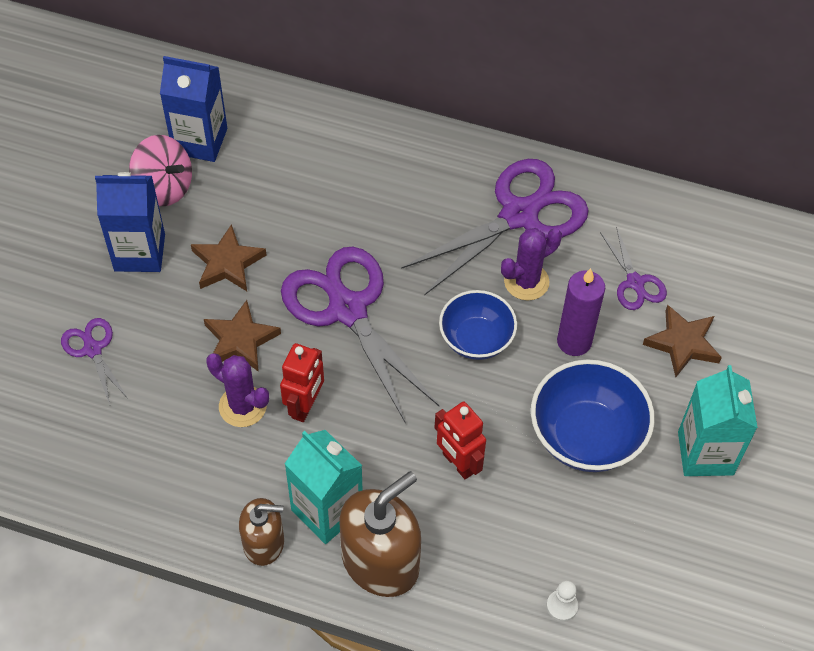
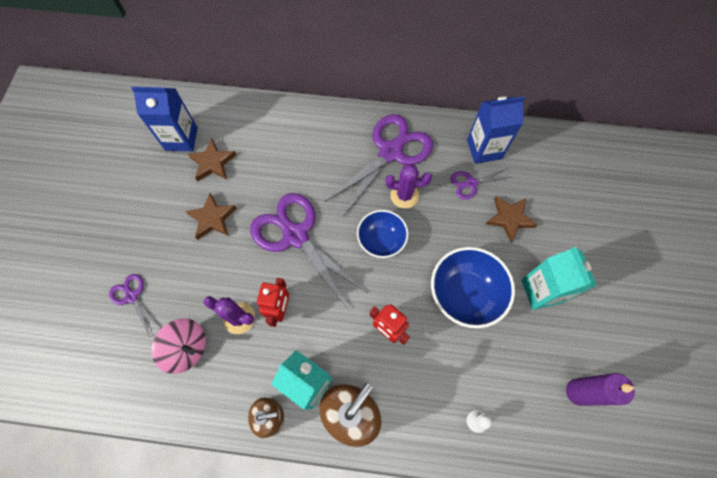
camera: 10 degrees left, 10 degrees up
blue carton [95,172,165,272] -> blue carton moved to [467,96,525,164]
pink spinning top [129,135,192,206] -> pink spinning top moved to [152,318,206,374]
brown star [204,300,281,372] -> brown star moved to [188,139,236,181]
purple cactus [501,228,562,301] -> purple cactus turned 45 degrees clockwise [385,164,432,208]
purple candle [557,268,605,356] -> purple candle moved to [566,373,635,406]
purple scissors [600,226,667,310] -> purple scissors turned 105 degrees clockwise [450,168,512,200]

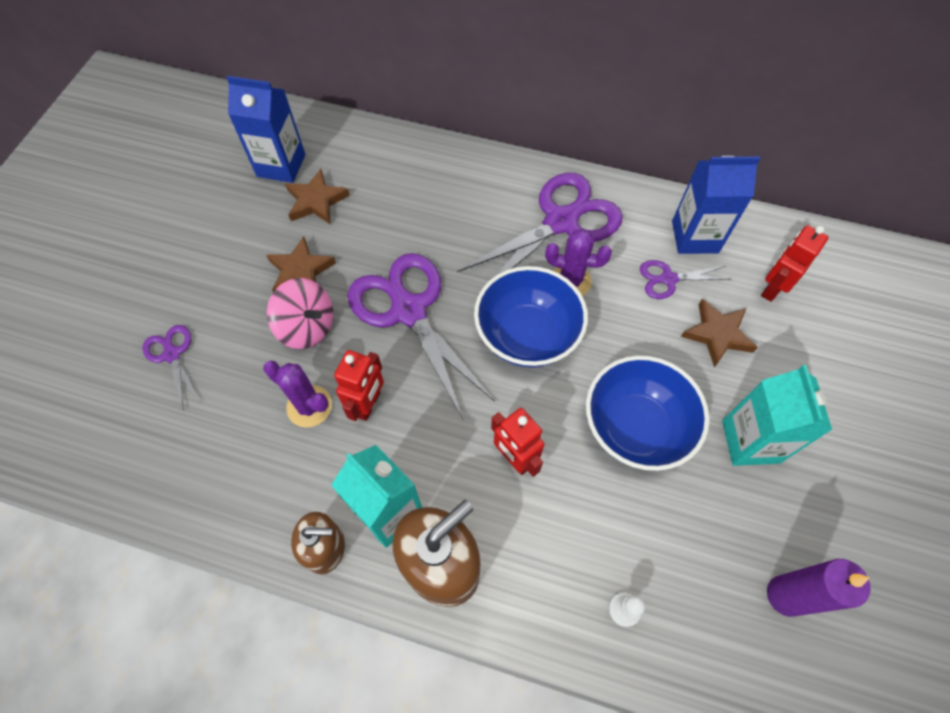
camera: 10 degrees right, 5 degrees down
pink spinning top [152,318,206,374] -> pink spinning top moved to [267,278,333,349]
blue bowl [357,210,408,258] -> blue bowl [474,266,588,368], size x1.51
none -> red robot [761,225,829,302]

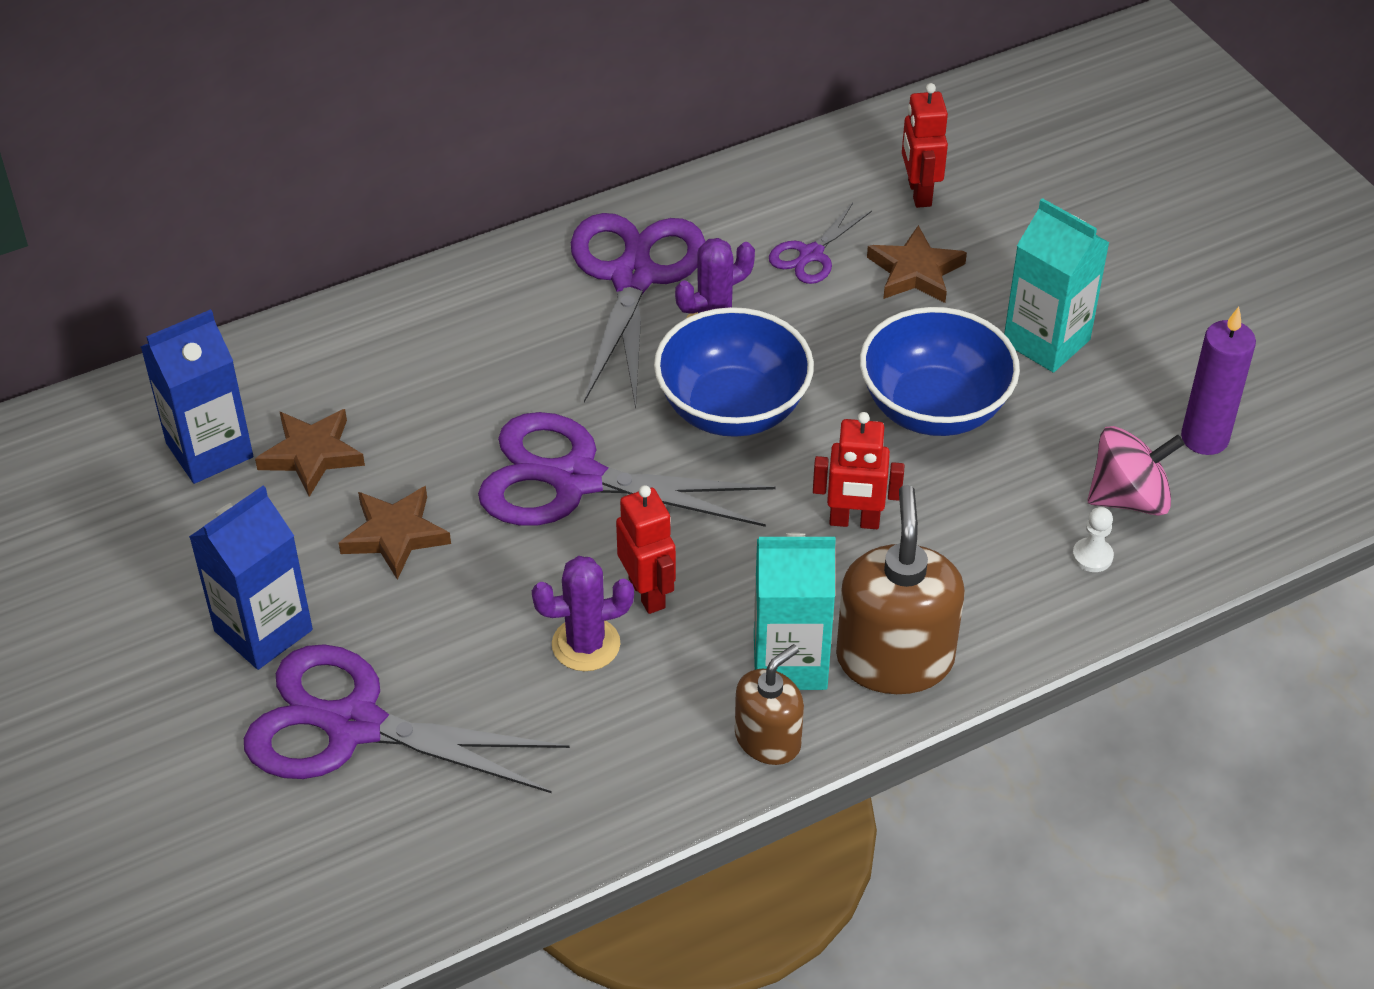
camera: 45 degrees left, 15 degrees down
purple scissors [142,325,202,408] -> purple scissors [244,644,570,793], size x2.07
pink spinning top [267,278,333,349] -> pink spinning top moved to [1088,426,1185,516]
blue carton [672,156,760,254] -> blue carton moved to [189,486,313,670]

